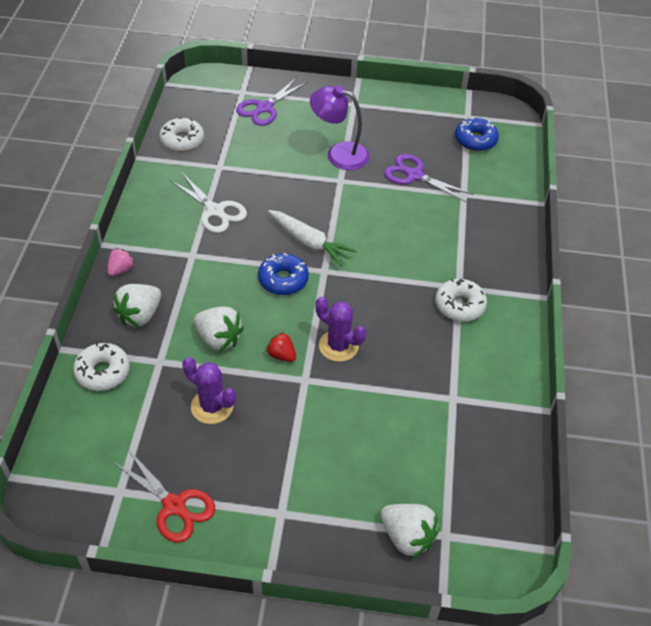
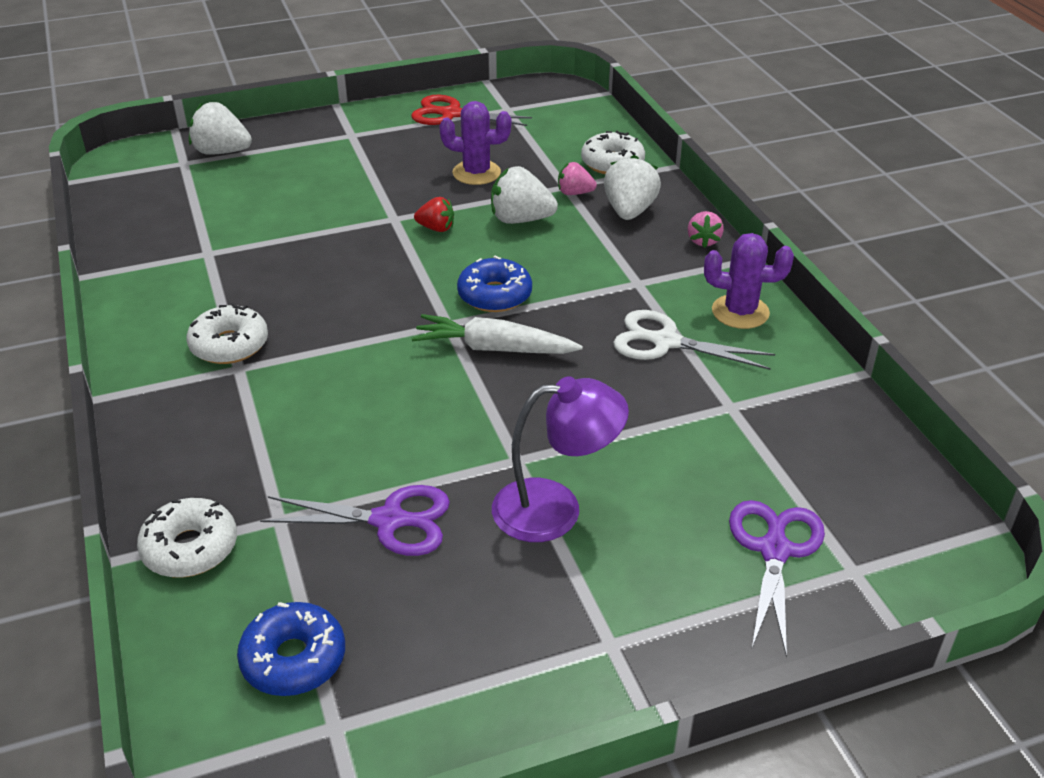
camera: 155 degrees right, 10 degrees down
white donut [159,117,204,152] -> white donut moved to [137,498,237,578]
purple cactus [315,297,366,362] -> purple cactus moved to [704,233,794,329]
none -> pink strawberry [558,162,597,195]

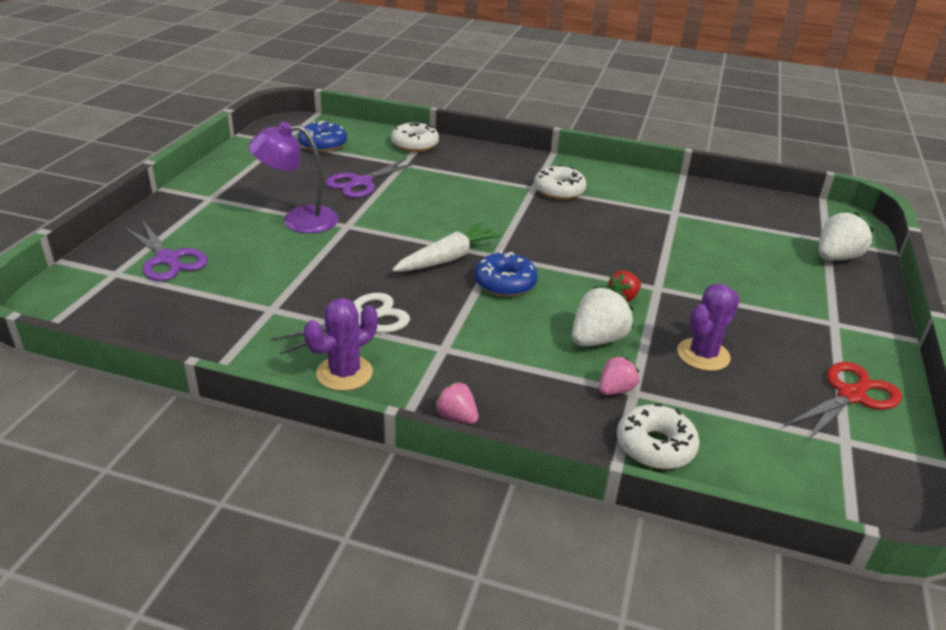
camera: 125 degrees right, 5 degrees down
purple lamp [492,376,629,542] -> purple lamp turned 60 degrees clockwise [249,122,338,233]
white strawberry [604,155,661,220] -> none

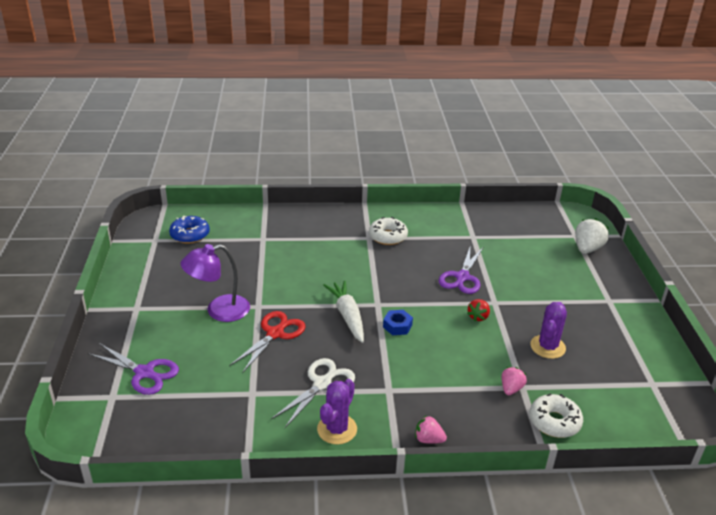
camera: 20 degrees left, 0 degrees up
purple scissors [325,158,418,198] -> purple scissors moved to [439,248,483,294]
white donut [391,122,439,152] -> none
white carrot [392,223,503,272] -> white carrot turned 45 degrees counterclockwise [323,280,364,343]
blue donut [474,250,538,297] -> blue nut [383,310,413,335]
white strawberry [572,287,633,347] -> none
red scissors [783,362,902,442] -> red scissors moved to [229,311,306,373]

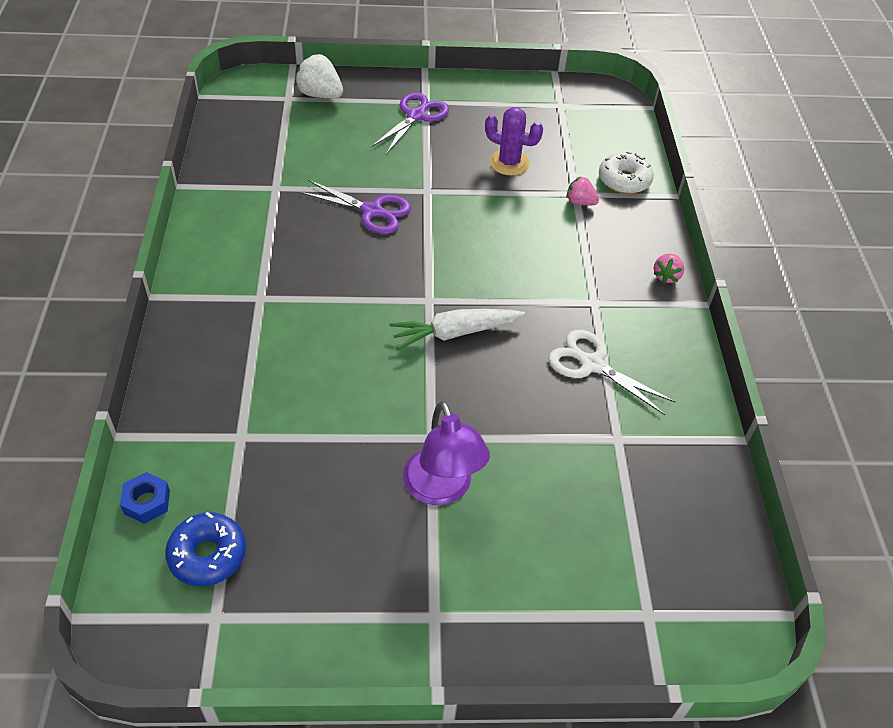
camera: 90 degrees left, 15 degrees up
purple scissors [88,343,179,395] -> purple scissors moved to [371,92,449,154]
red scissors [229,311,306,373] -> none
purple cactus [317,379,357,445] -> none
white donut [369,217,408,245] -> none
blue nut [383,310,413,335] -> blue nut moved to [120,472,170,524]
red strawberry [467,299,490,321] -> none

